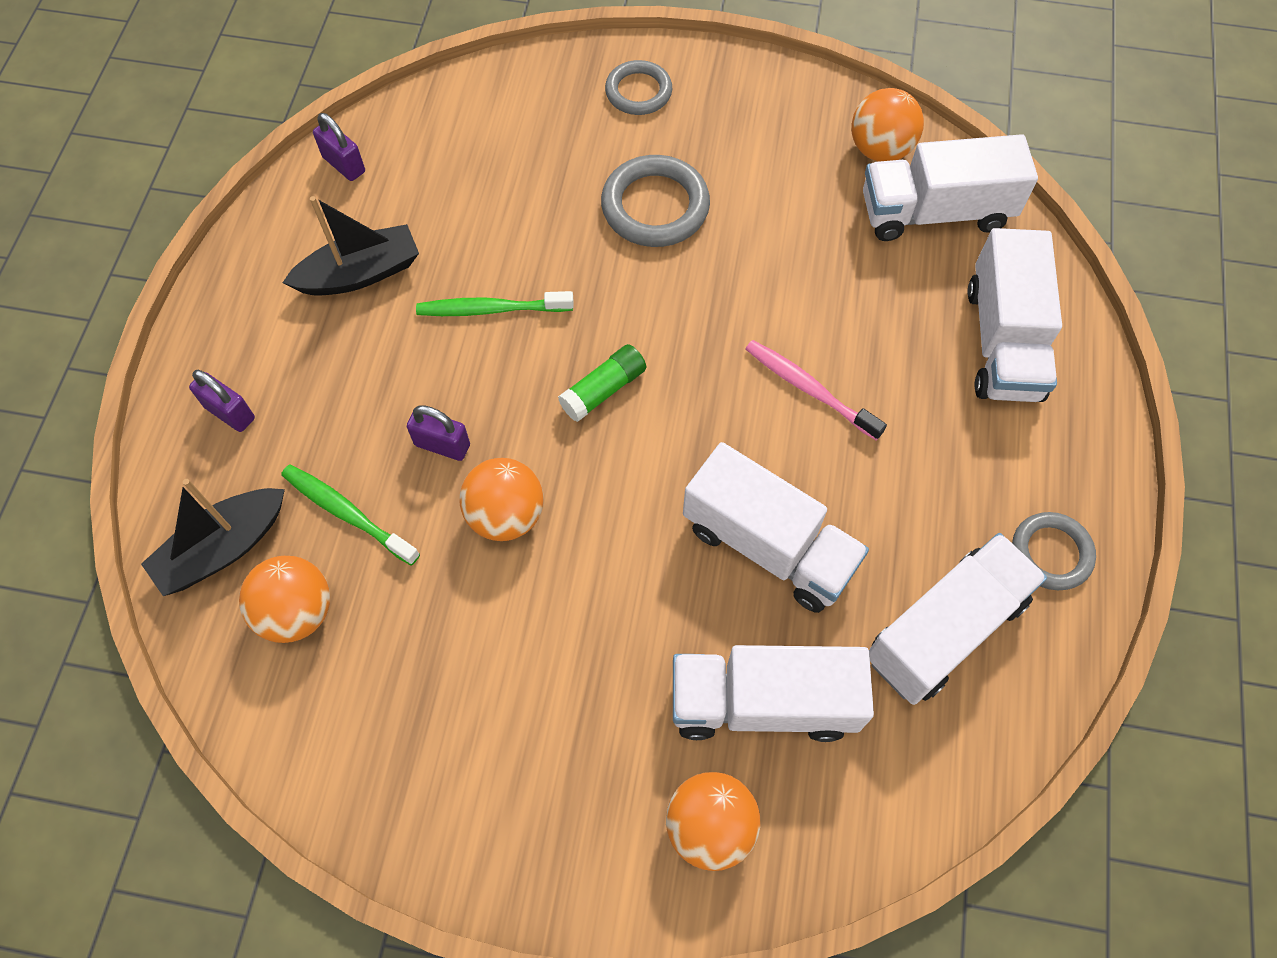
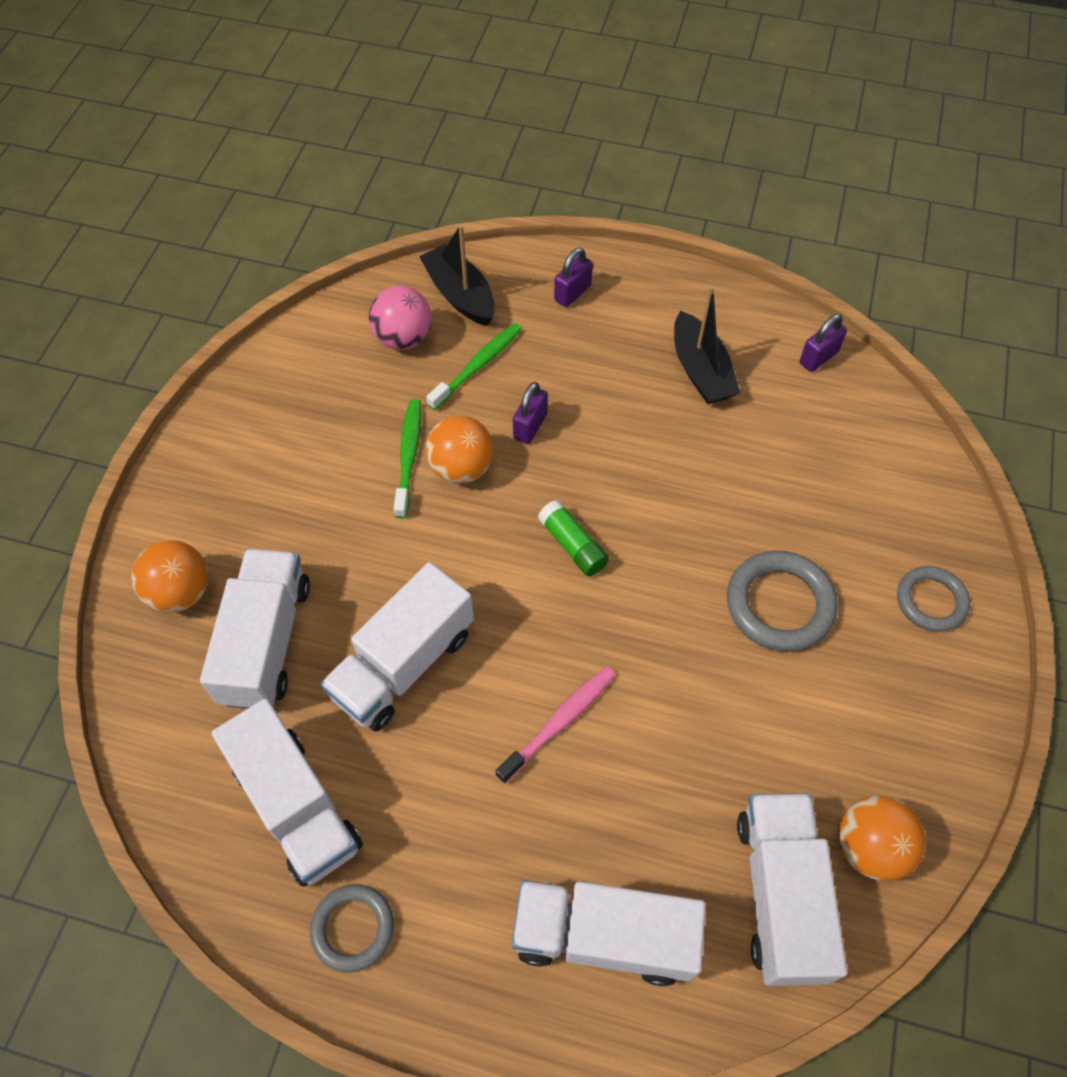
camera: 95 degrees right, 5 degrees down
orange ball [239,556,330,643] -> pink ball [369,286,432,350]
green toothbrush [416,291,574,316] -> green toothbrush moved to [394,399,421,518]

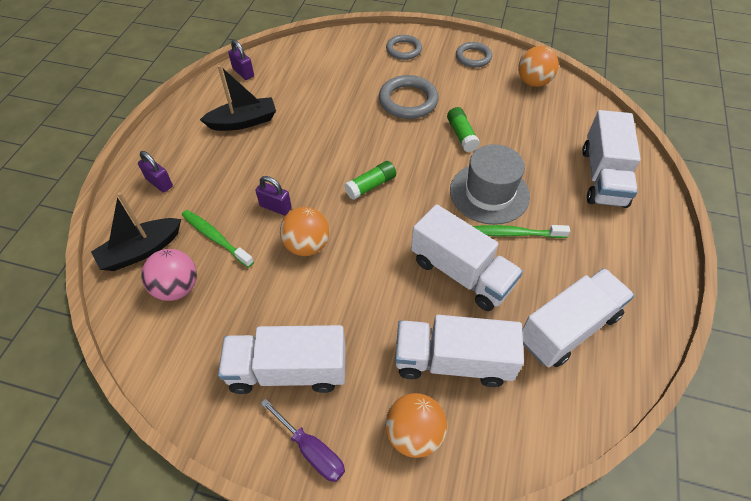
camera: 90 degrees left, 5 degrees down
grey ring [310,884,394,973] -> grey ring moved to [456,42,492,68]
green toothbrush [394,399,421,518] -> green toothbrush moved to [473,225,570,238]
pink toothbrush [495,666,616,784] -> grey hat [450,144,530,225]
white truck [737,793,847,986] -> white truck moved to [218,325,345,394]
none -> purple screwdriver [260,398,345,482]
none -> green glue stick [447,107,480,152]

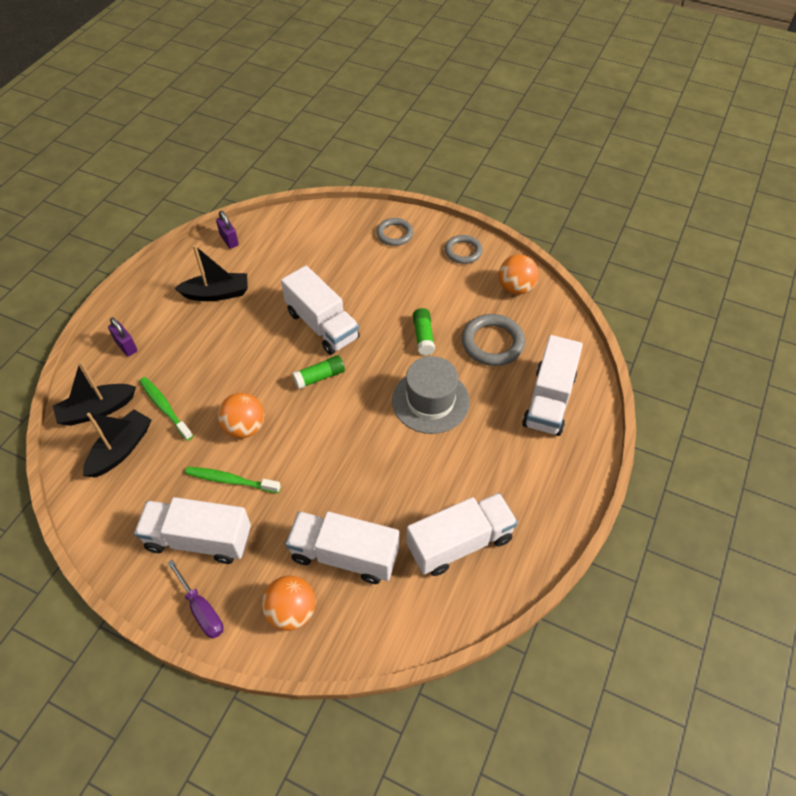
camera: 10 degrees right, 0 degrees up
pink ball [141,249,197,301] -> black boat [83,409,152,478]
purple padlock [256,176,292,215] -> none
grey ring [379,75,438,119] -> grey ring moved to [462,314,525,366]
white truck [411,204,523,311] -> white truck moved to [281,266,360,355]
green toothbrush [473,225,570,238] -> green toothbrush moved to [185,467,281,493]

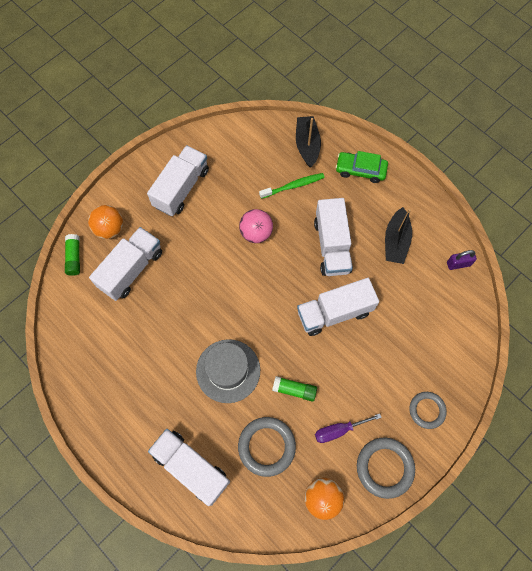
camera: 110 degrees right, 15 degrees up
black boat [83,409,152,478] -> none
purple padlock [108,318,137,356] -> green car [336,151,388,183]
purple screwdriver [167,560,223,639] -> purple screwdriver moved to [315,413,382,443]
green toothbrush [185,467,281,493] -> none
orange ball [218,393,264,438] -> pink ball [239,209,273,243]
green glue stick [292,355,345,389] -> green glue stick moved to [65,234,80,276]
white truck [407,493,518,576] -> white truck moved to [314,198,353,276]
grey ring [445,235,483,264] -> grey ring [357,437,415,499], size x1.53

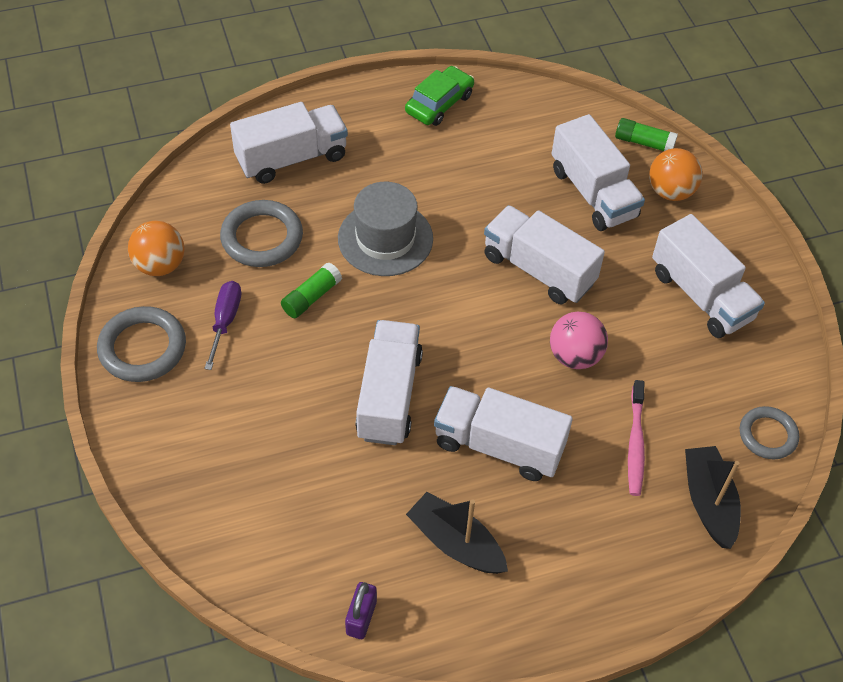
camera: 115 degrees right, 15 degrees down
green toothbrush [259,173,325,199] -> pink toothbrush [628,380,645,496]
black boat [296,116,321,168] -> black boat turned 120 degrees counterclockwise [685,446,741,549]
green car [336,151,388,183] -> green car moved to [405,66,474,126]
grey ring [409,392,447,429] -> grey ring moved to [740,406,799,459]
none -> white truck [484,205,605,305]

